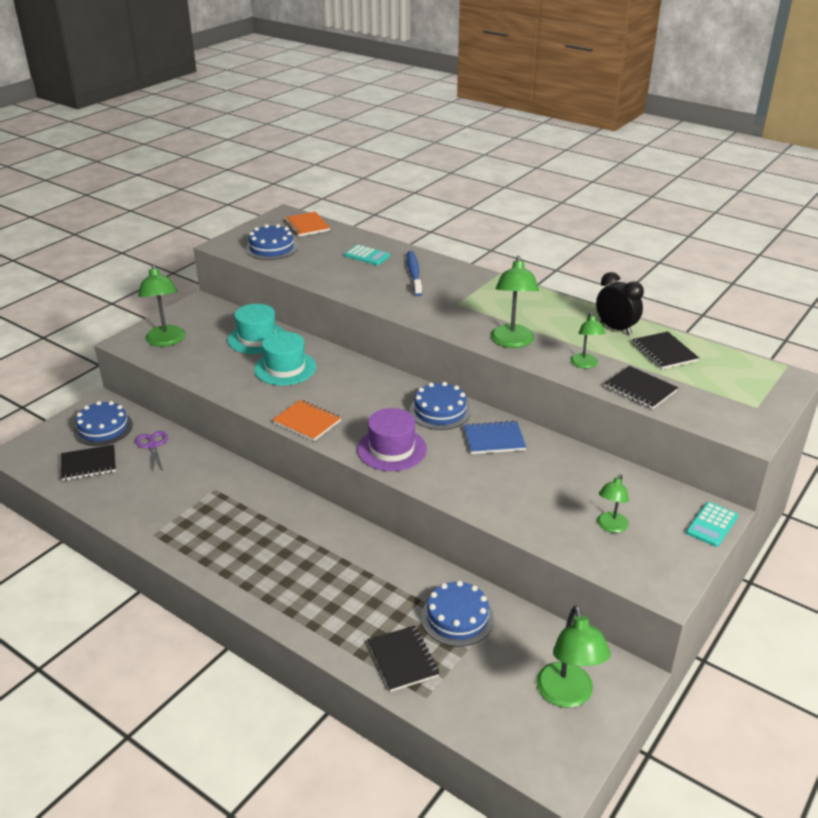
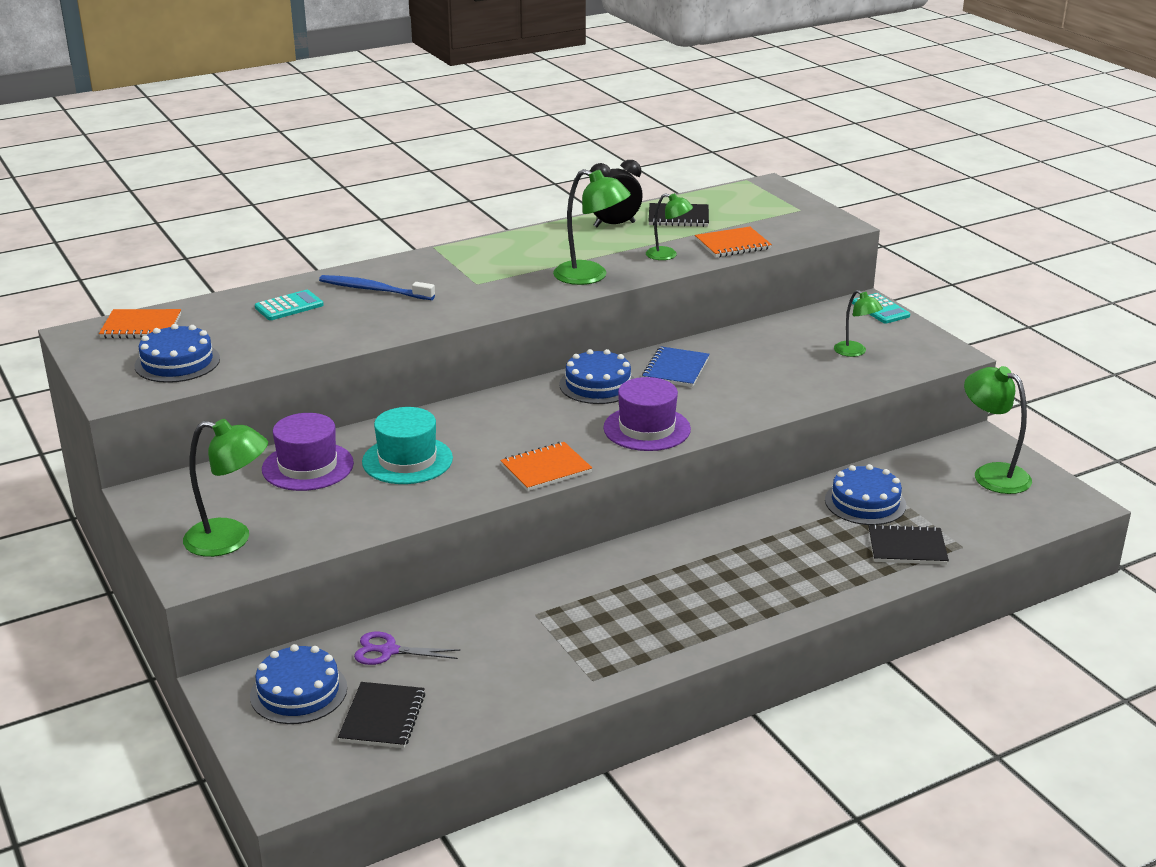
camera: 65 degrees left, 5 degrees down
turquoise hat [228,304,285,354] -> purple hat [262,413,354,491]
green lamp [536,605,611,708] -> green lamp turned 150 degrees counterclockwise [964,366,1032,494]
black notebook [604,366,678,409] -> orange notebook [695,227,772,257]

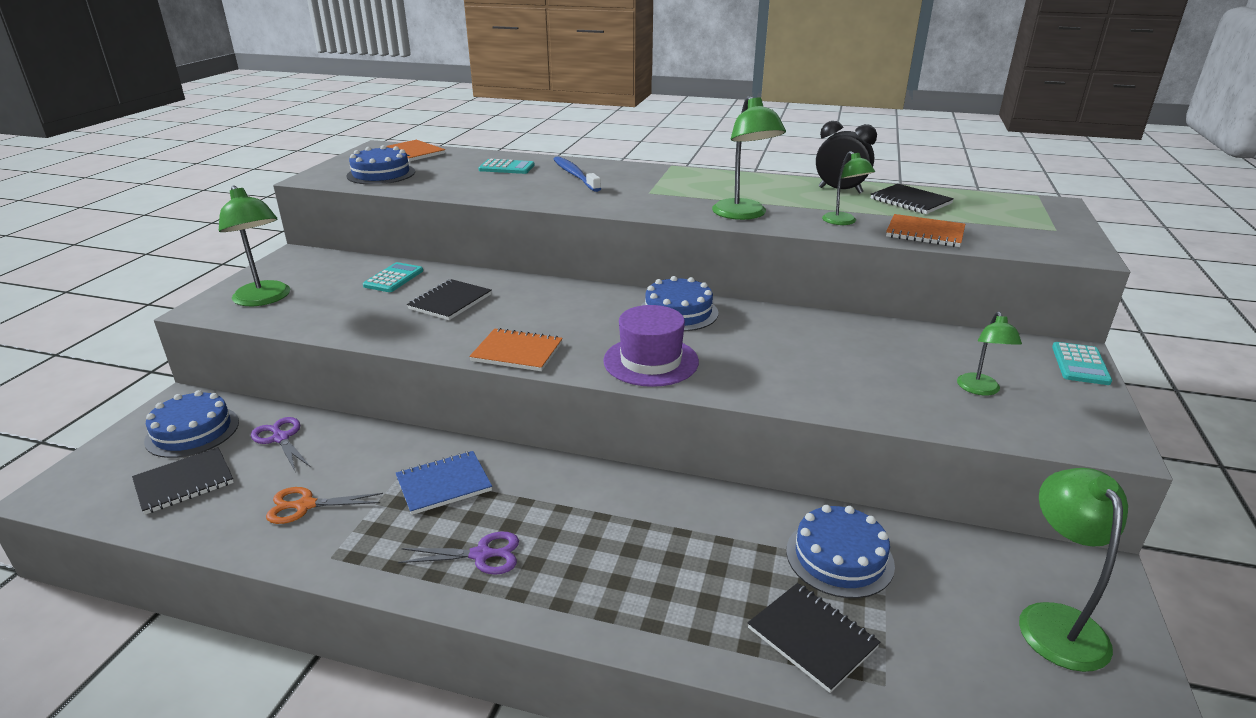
camera: 45 degrees right, 0 degrees up
purple hat [262,413,354,491] -> turquoise calculator [363,262,423,292]
turquoise hat [362,407,453,484] -> black notebook [407,279,492,320]
blue notebook [642,346,709,387] -> blue notebook moved to [396,451,492,515]
none -> orange scissors [266,487,383,524]
none -> purple scissors [398,532,519,575]

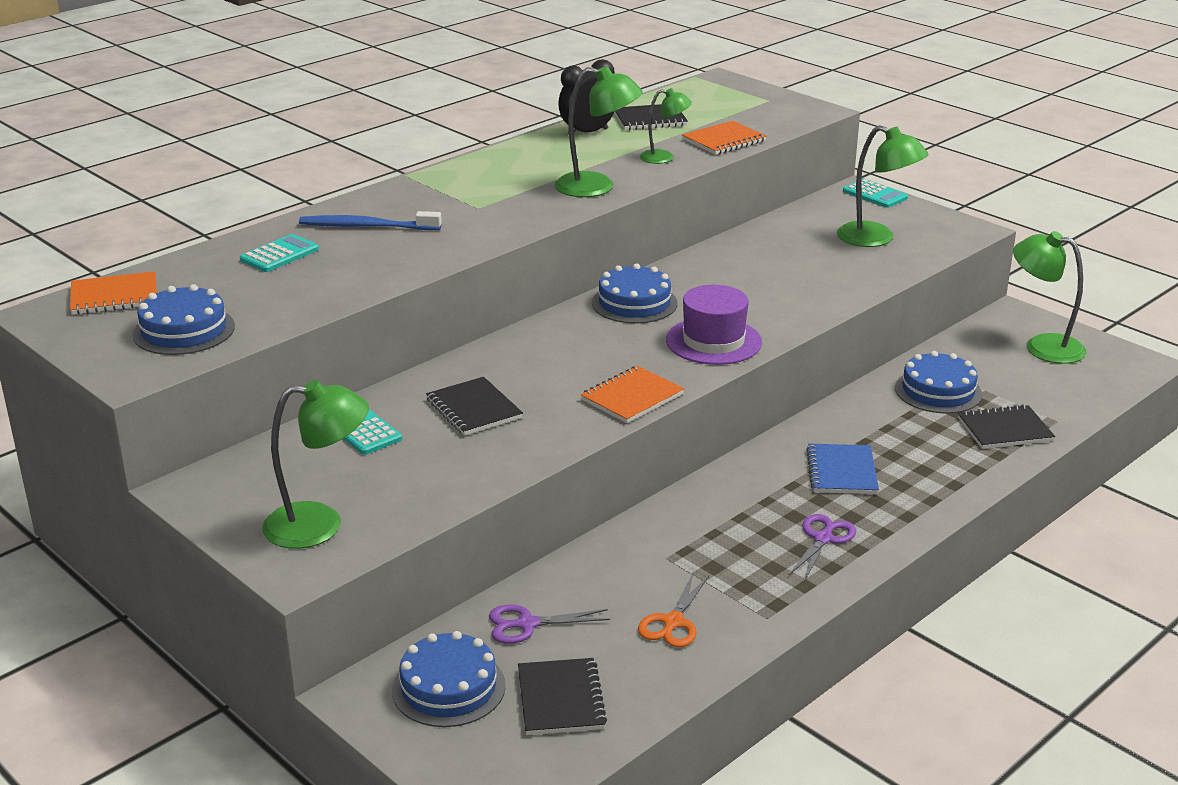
camera: 60 degrees left, 0 degrees up
blue notebook [396,451,492,515] -> blue notebook moved to [806,444,879,494]
green lamp [957,312,1022,396] -> green lamp [837,125,929,247], size x1.66

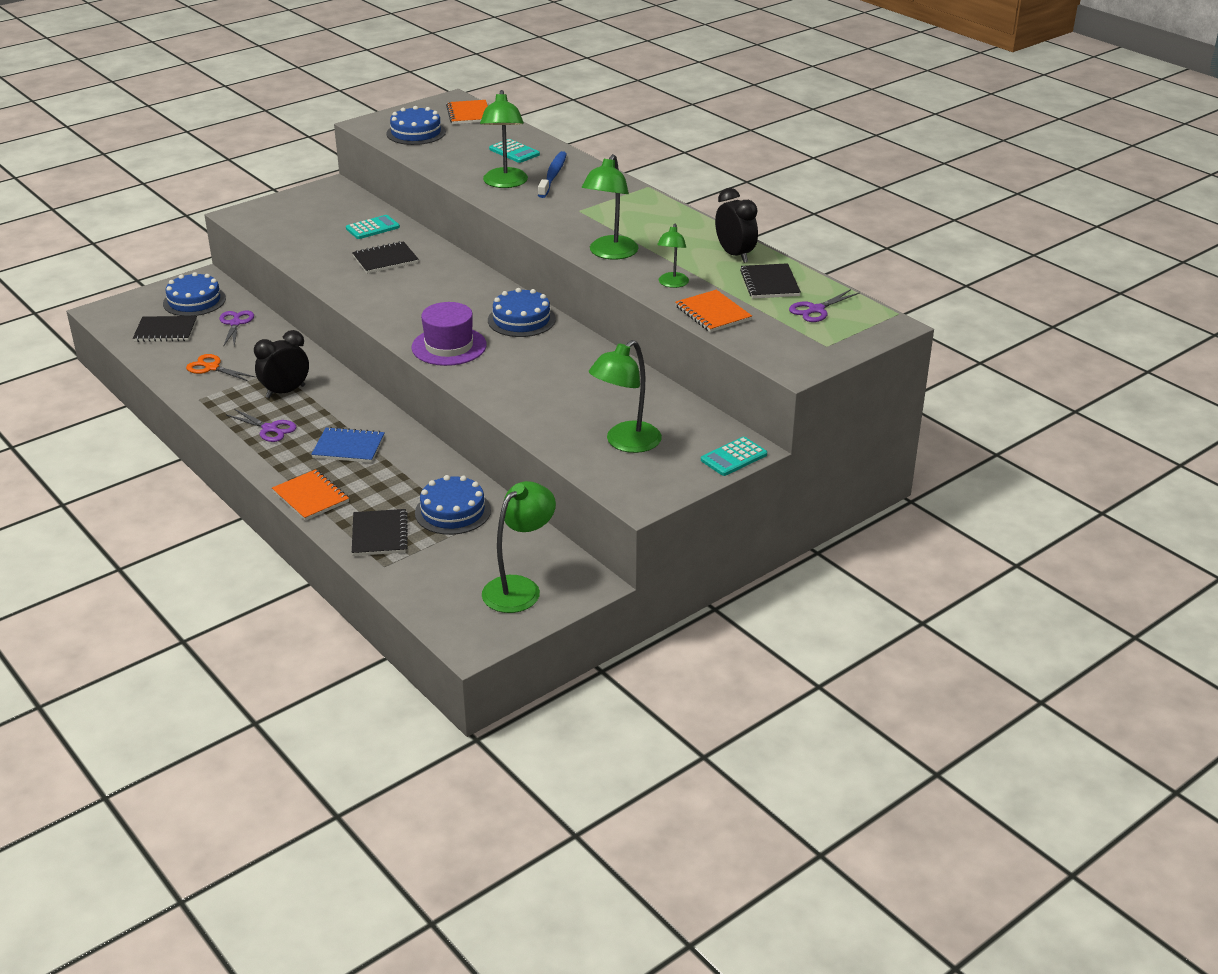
camera: 95 degrees right, 5 degrees up
green lamp [262,380,369,549] -> green lamp moved to [480,90,528,188]
orange notebook [580,366,684,423] -> orange notebook moved to [272,469,349,521]
none -> black clock [254,330,309,398]
none -> purple scissors [789,289,860,322]

